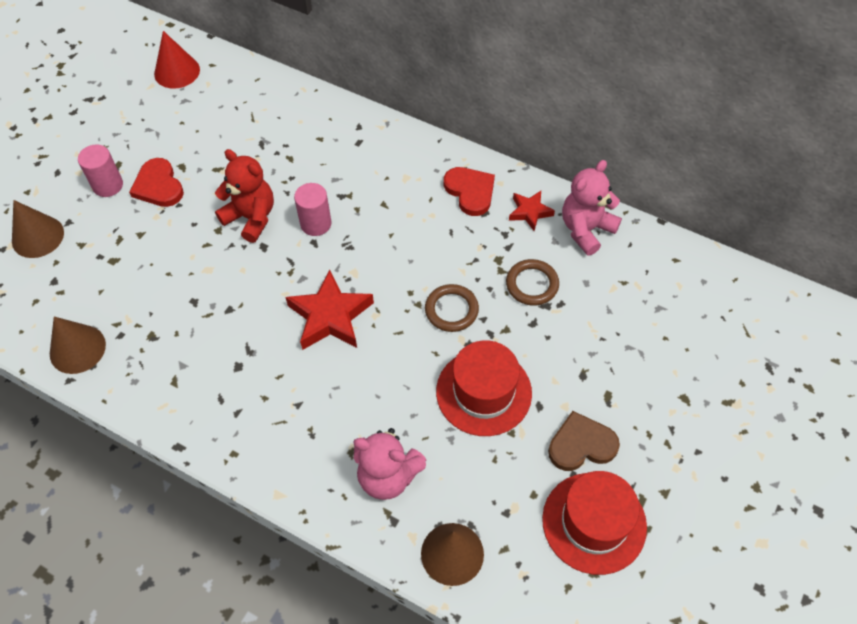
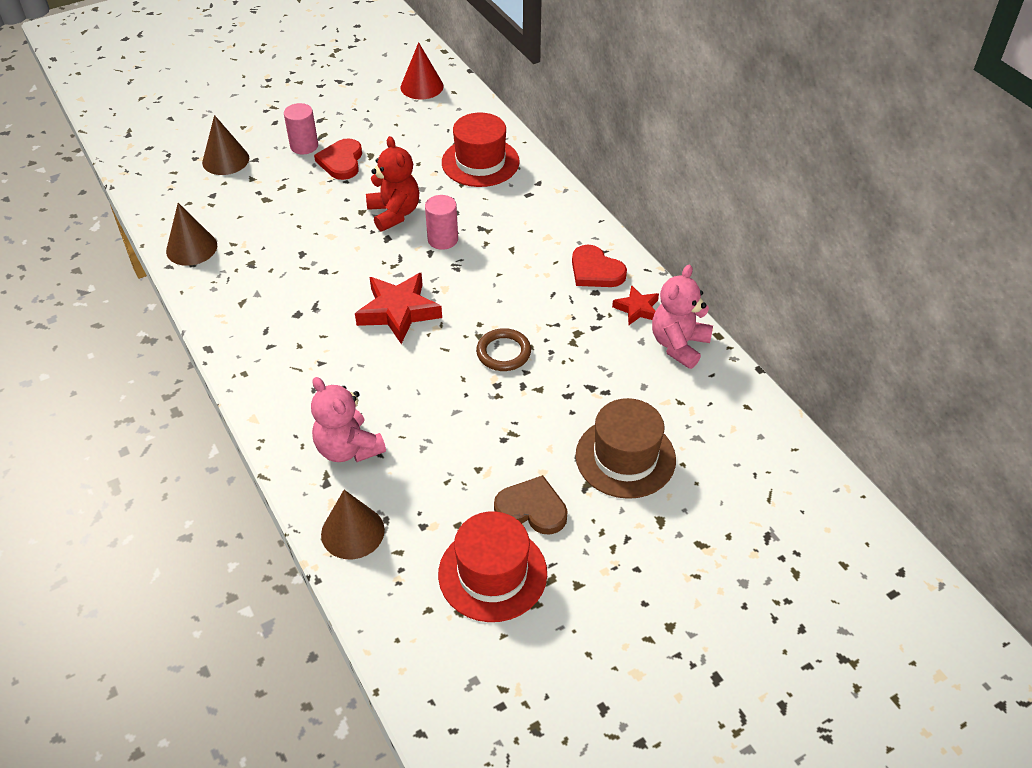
camera: 30 degrees right, 10 degrees down
red hat [436,340,532,436] -> red hat moved to [442,113,520,187]
red heart [444,167,495,216] -> red heart turned 135 degrees clockwise [572,245,627,287]
brown ring [506,259,559,306] -> none
pink teddy bear [562,160,622,256] -> pink teddy bear turned 45 degrees counterclockwise [652,265,713,369]
none -> brown hat [575,398,676,499]

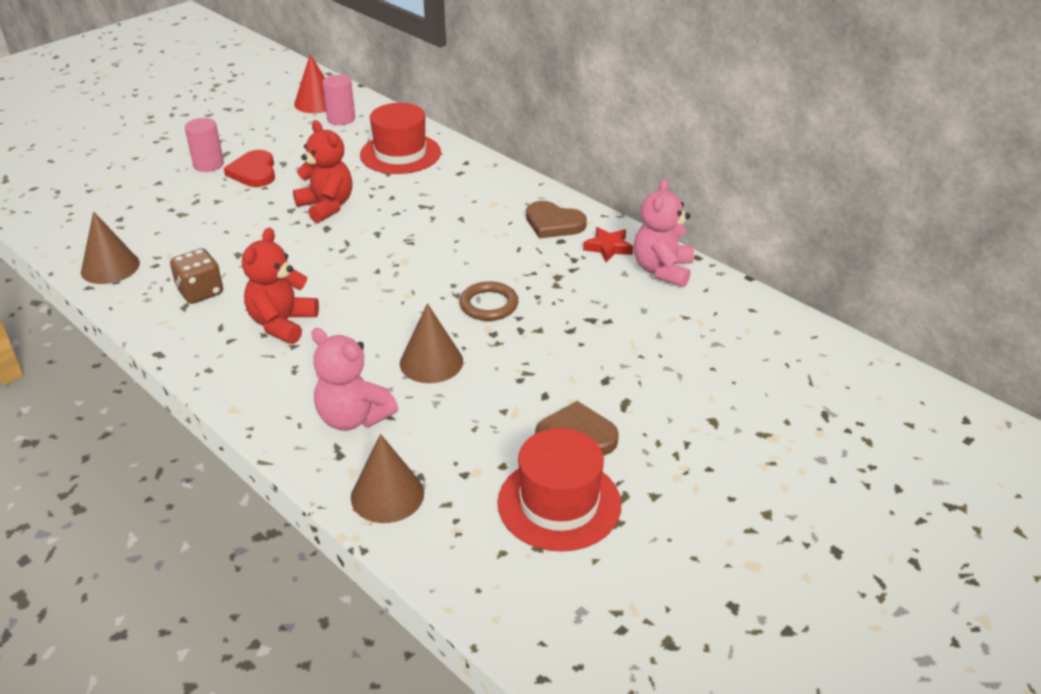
camera: 15 degrees left, 10 degrees down
brown cone [202,115,249,175] -> brown cone moved to [400,303,463,383]
red star [355,273,442,344] -> none
pink cylinder [425,195,458,250] -> pink cylinder moved to [322,75,355,125]
red heart [572,245,627,287] -> brown heart [526,201,587,239]
brown hat [575,398,676,499] -> none
none -> brown dice [170,248,223,304]
none -> red teddy bear [242,228,319,344]

